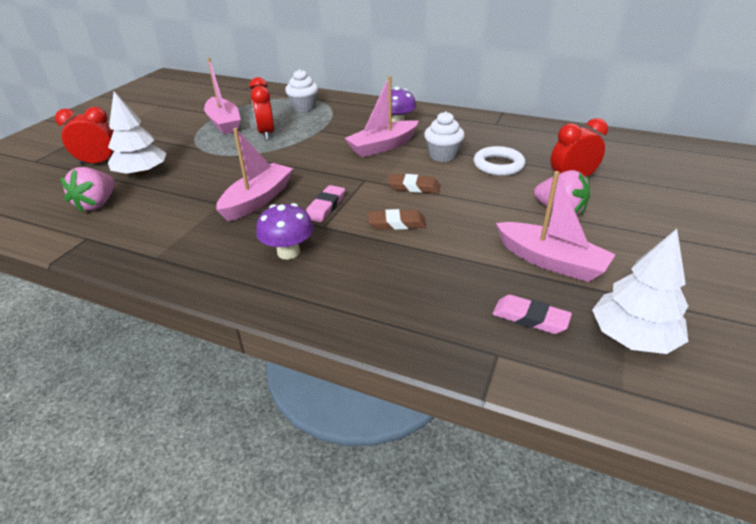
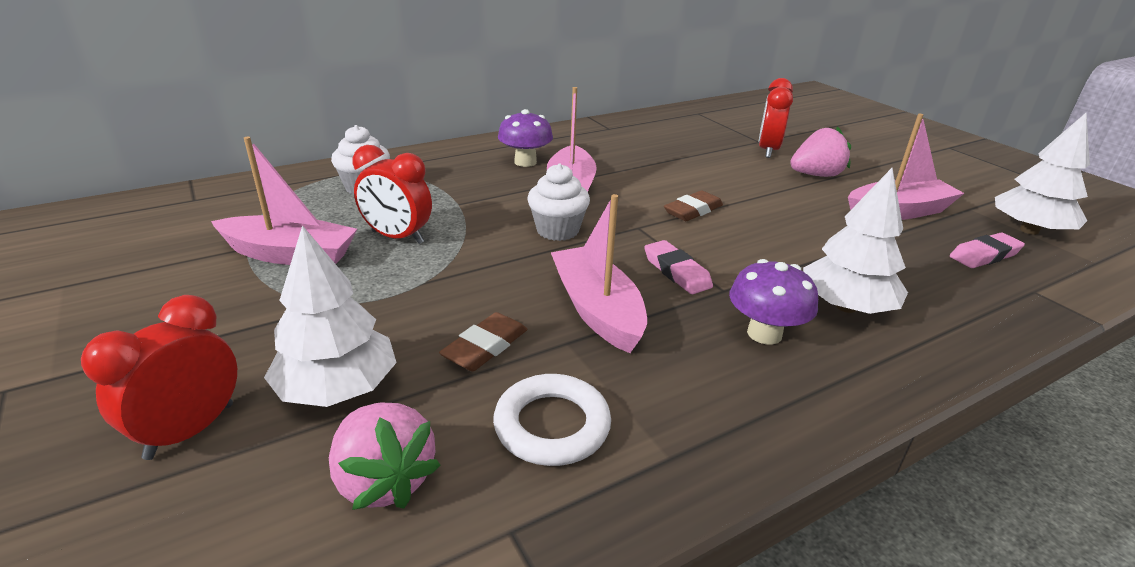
camera: 55 degrees left, 5 degrees down
brown eraser [368,209,426,230] -> brown eraser moved to [439,312,527,371]
white cupcake [424,111,465,162] -> white cupcake moved to [527,163,590,241]
white ring [474,146,525,176] -> white ring moved to [493,374,611,466]
none -> white tree [803,168,908,314]

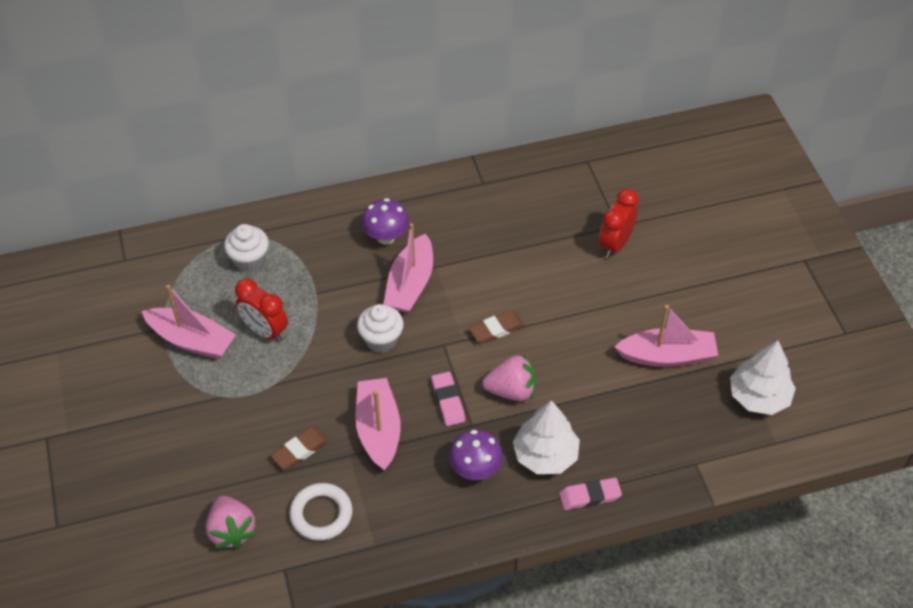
camera: 15 degrees right, 20 degrees up
red clock [81,295,237,460] -> none
white tree [264,225,397,407] -> none
pink strawberry [790,126,851,177] -> pink strawberry moved to [482,354,536,401]
pink eraser [950,232,1025,268] -> pink eraser moved to [559,478,622,510]

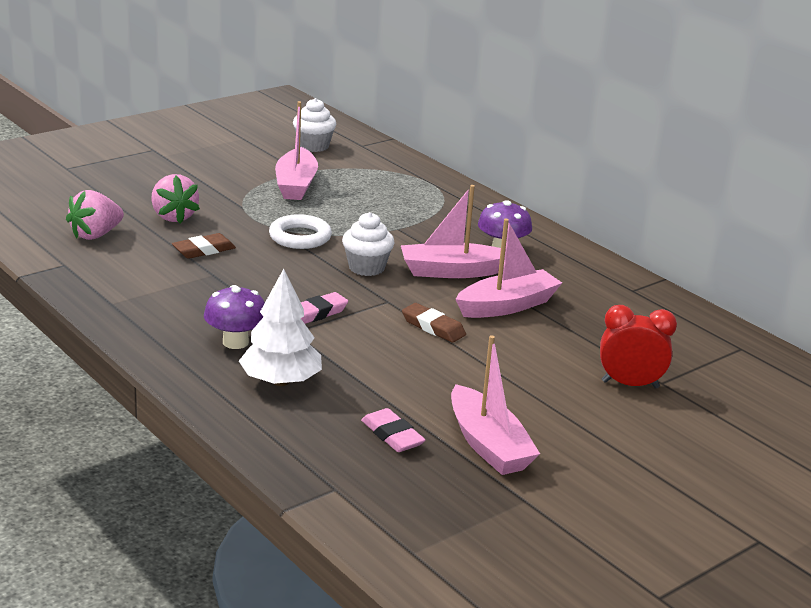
camera: 65 degrees right, 25 degrees down
white cupcake [224,224,269,272] -> white cupcake moved to [293,98,336,152]
red clock [235,278,288,342] -> none
brown eraser [271,427,329,469] -> brown eraser turned 60 degrees counterclockwise [172,233,236,259]
white ring [289,483,353,541] -> white ring moved to [269,214,332,249]
pink boat [355,378,401,471] -> pink boat moved to [455,219,562,318]
pink strawberry [482,354,536,401] -> pink strawberry moved to [151,174,200,224]
pink eraser [559,478,622,510] -> pink eraser moved to [361,408,425,452]
white tree [730,340,796,415] -> none

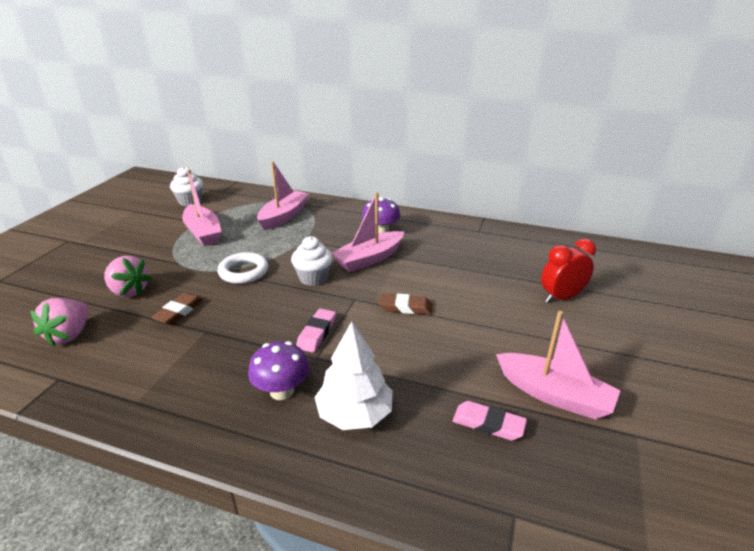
camera: 30 degrees left, 5 degrees up
pink boat [455,219,562,318] -> pink boat moved to [257,161,309,230]

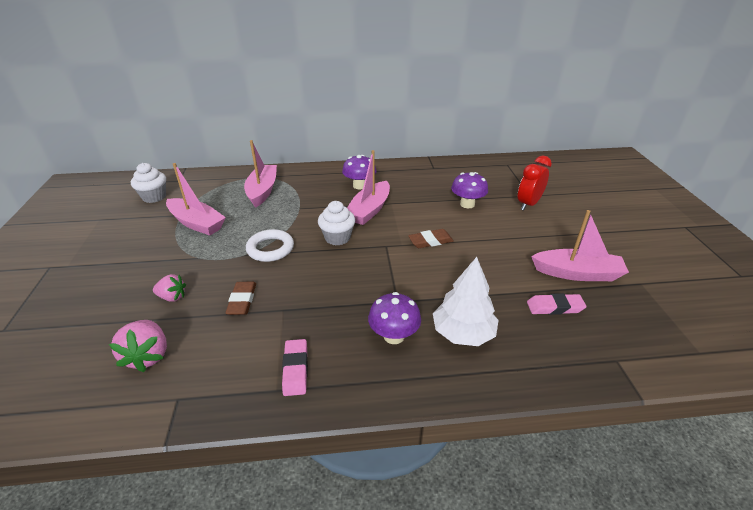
camera: 25 degrees left, 5 degrees up
pink strawberry [104,256,152,297] -> pink strawberry [153,274,186,302], size x0.65
pink eraser [296,308,336,353] -> pink eraser moved to [282,339,308,396]
none -> purple mushroom [451,172,488,208]

